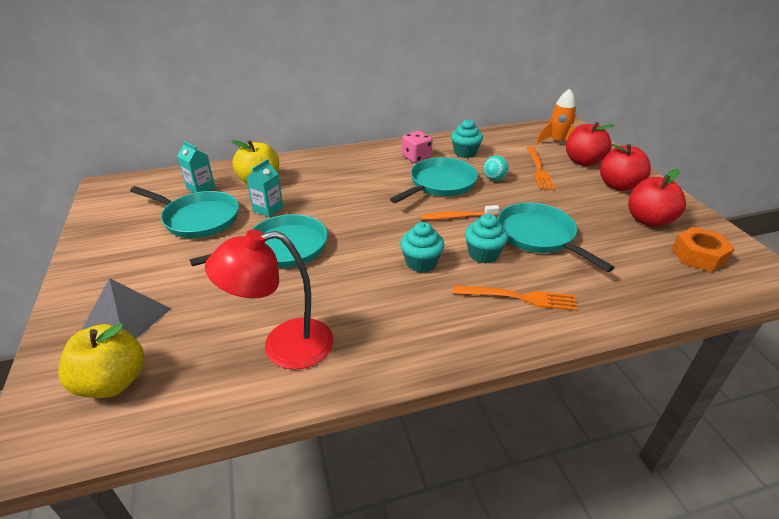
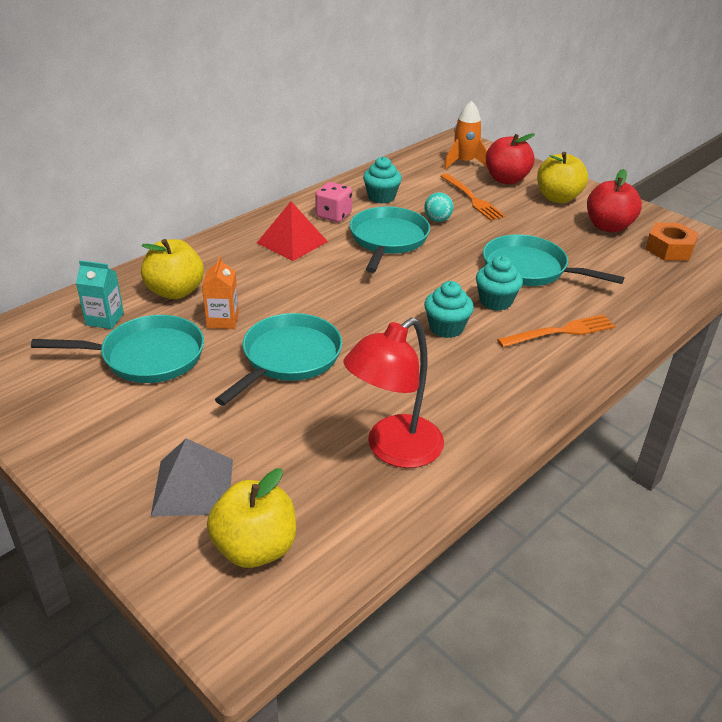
camera: 30 degrees left, 0 degrees up
turquoise carton [246,159,283,217] -> orange carton [202,256,239,329]
orange toothbrush [421,205,499,220] -> none
red apple [600,144,651,191] -> yellow apple [537,152,588,203]
none -> red pyramid [257,201,328,261]

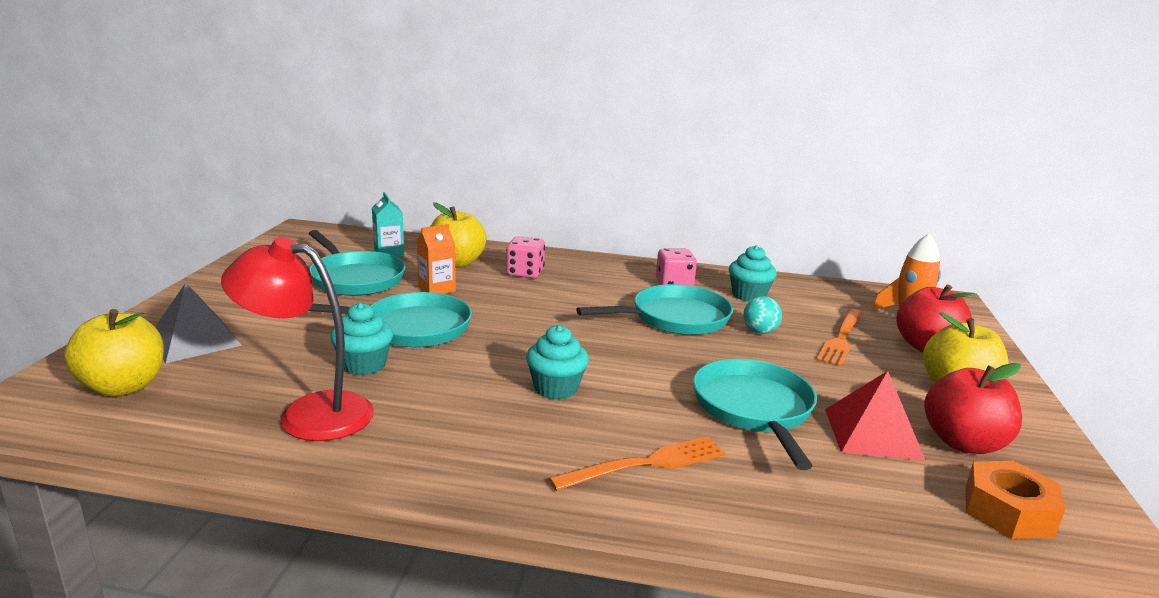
camera: 55 degrees right, 15 degrees down
red pyramid [257,201,328,261] -> red pyramid moved to [825,371,926,461]
turquoise cupcake [476,256,523,311] -> turquoise cupcake moved to [330,303,393,375]
orange fork [497,314,615,347] -> orange fork turned 60 degrees counterclockwise [549,437,725,491]
none -> pink dice [506,236,545,278]

